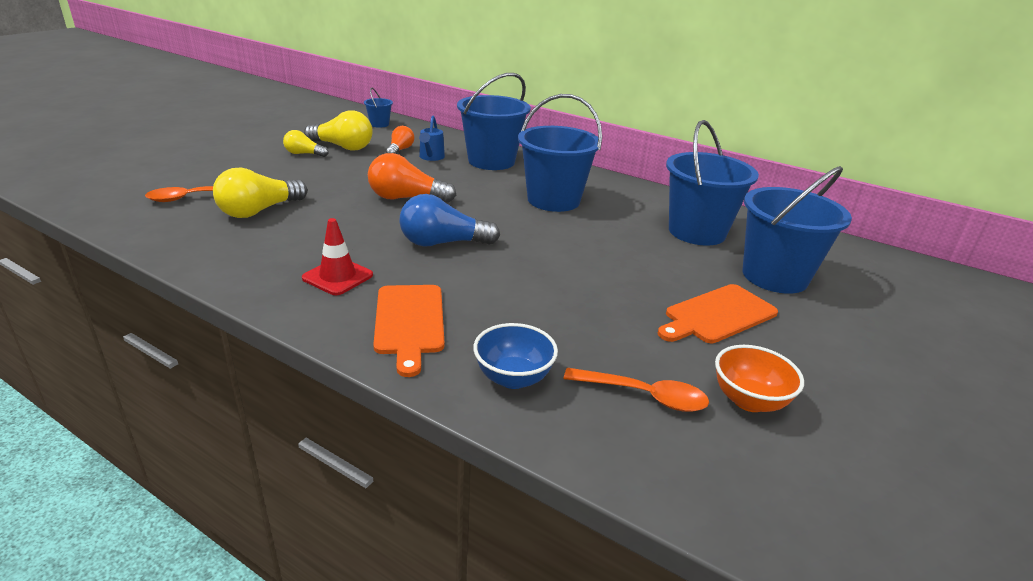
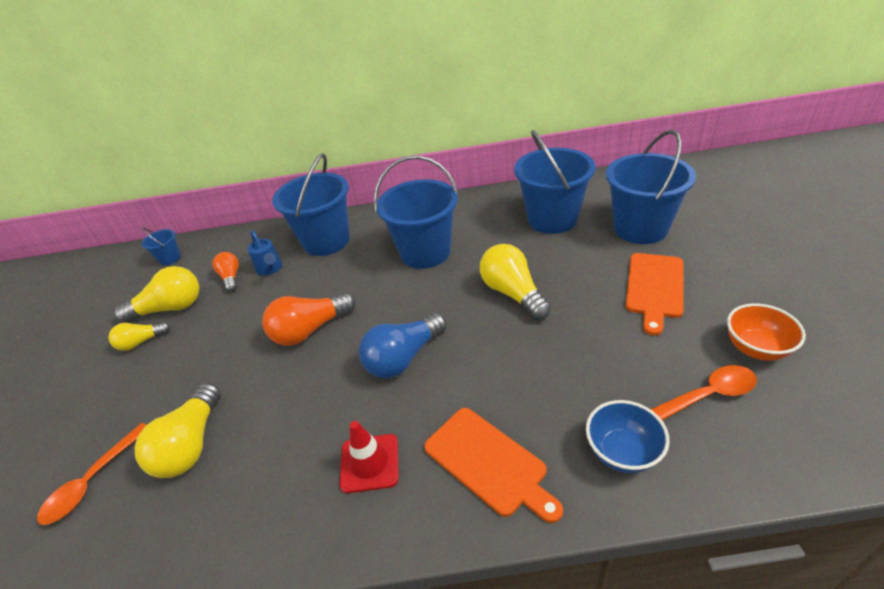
camera: 30 degrees left, 10 degrees up
none -> yellow light bulb [480,244,551,320]

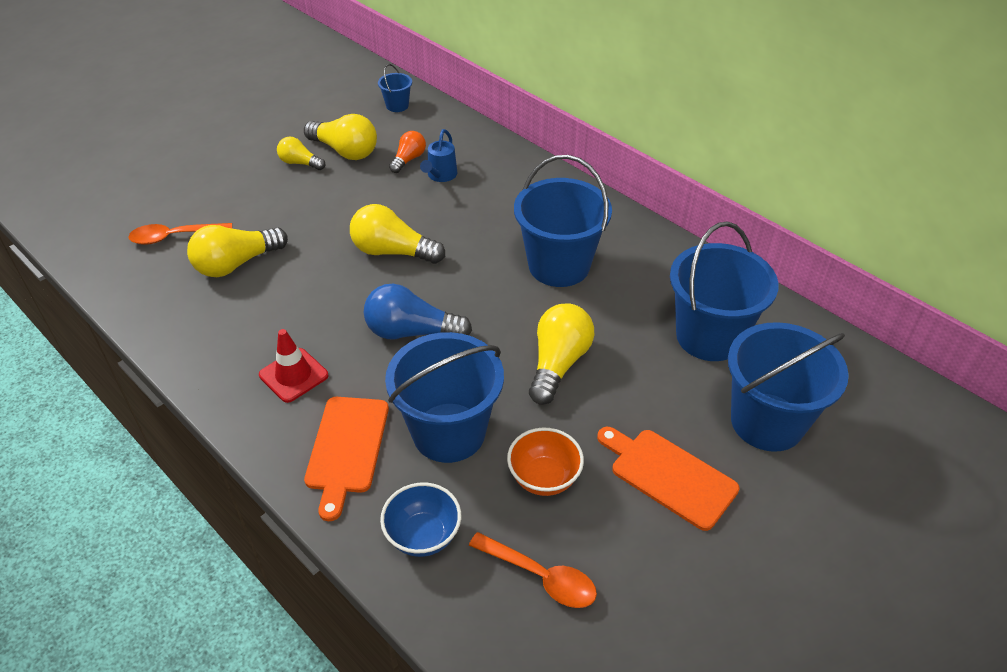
camera: 45 degrees right, 5 degrees up
orange light bulb [262,293,356,346] -> yellow light bulb [350,204,445,264]
blue bucket [272,153,350,256] -> blue bucket moved to [385,332,504,463]
orange cutting board [626,253,684,335] -> orange cutting board turned 60 degrees clockwise [597,427,740,531]
orange bowl [727,304,806,361] -> orange bowl moved to [507,428,584,496]

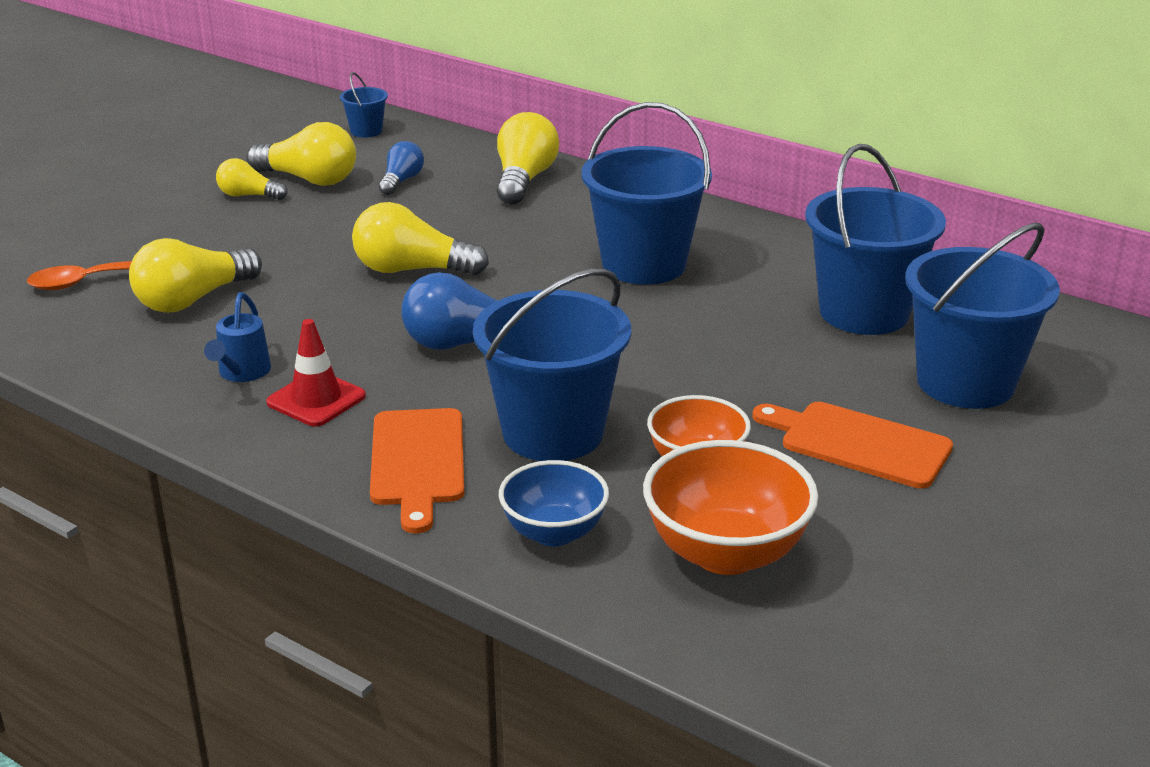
camera: 10 degrees left, 15 degrees down
orange light bulb [389,131,426,173] -> blue light bulb [379,141,424,195]
blue watering can [420,129,457,182] -> blue watering can moved to [204,292,271,382]
orange spoon [469,532,597,608] -> orange bowl [643,440,818,575]
yellow light bulb [529,303,594,405] -> yellow light bulb moved to [497,112,559,204]

